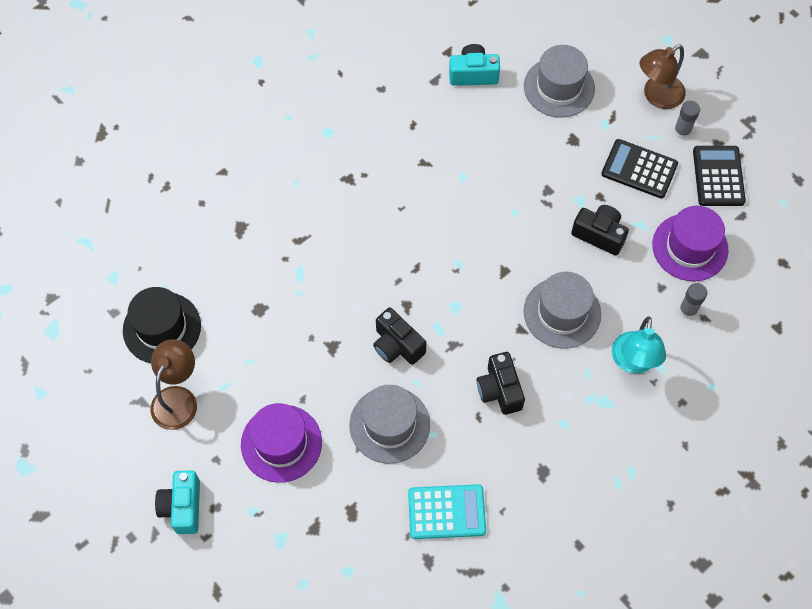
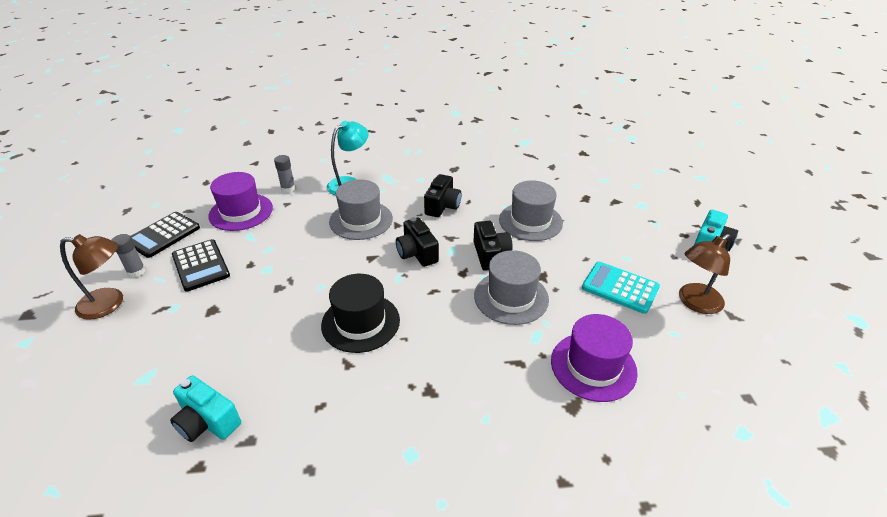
camera: 145 degrees left, 25 degrees down
black hat [123,287,201,363] -> black hat moved to [321,274,400,353]
purple hat [241,403,322,483] -> purple hat moved to [551,314,638,402]
turquoise calculator [408,484,486,539] -> turquoise calculator moved to [582,262,660,314]
grey hat [524,45,595,118] -> grey hat moved to [474,250,549,325]
black camera [571,205,629,255] -> black camera moved to [396,217,439,267]

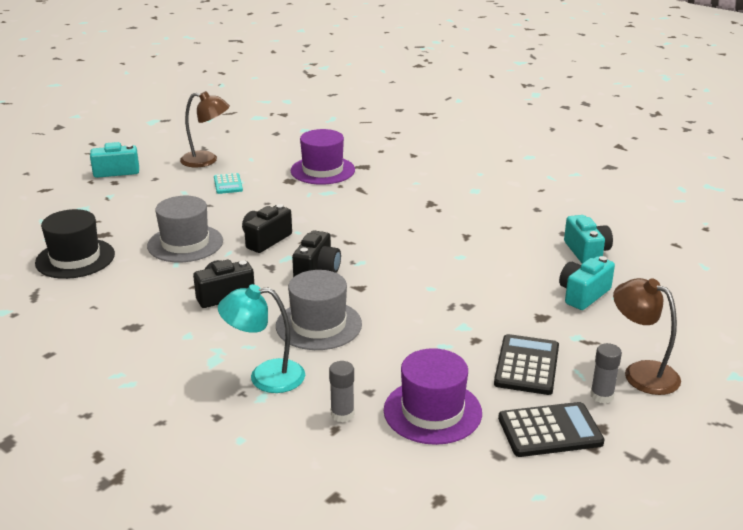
camera: 135 degrees left, 10 degrees down
black hat [321,274,400,353] -> black hat moved to [35,209,115,279]
grey hat [474,250,549,325] -> none
turquoise calculator [582,262,660,314] -> turquoise calculator [214,173,243,194], size x0.63
none -> turquoise camera [559,256,615,310]

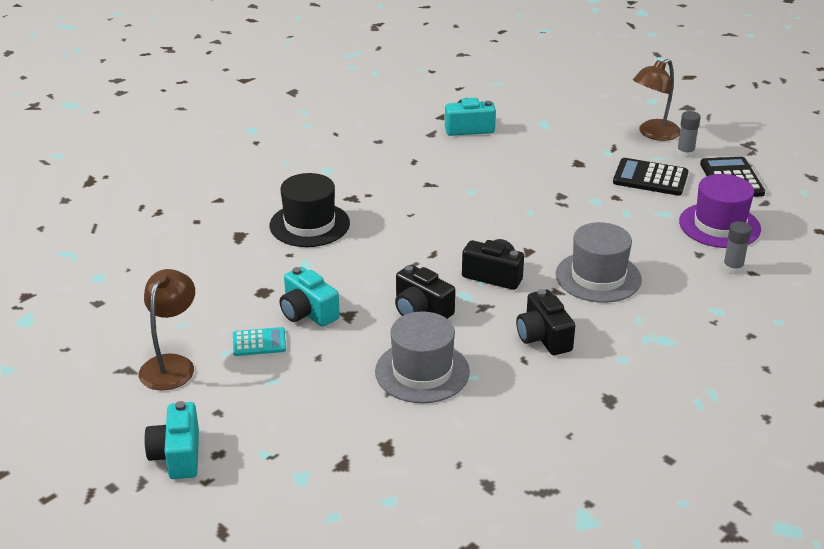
camera: 85 degrees left, 5 degrees up
black hat [35,209,115,279] -> black hat moved to [270,173,350,247]
turquoise lamp [218,284,305,393] -> none
purple hat [291,129,355,185] -> none
turquoise camera [559,256,615,310] -> turquoise camera moved to [280,267,340,327]

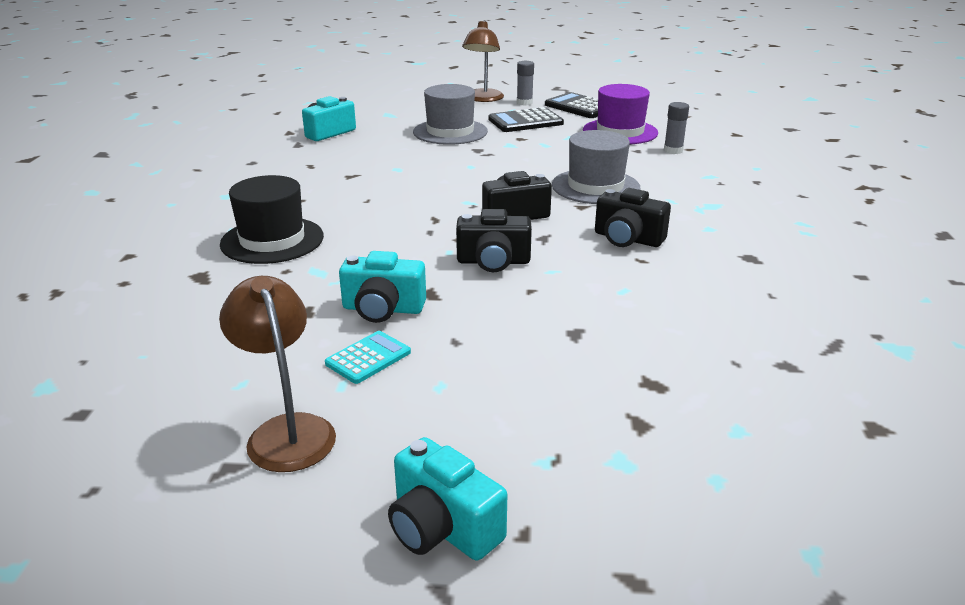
camera: 40 degrees left, 5 degrees down
grey hat [375,311,470,403] -> grey hat moved to [413,84,488,145]

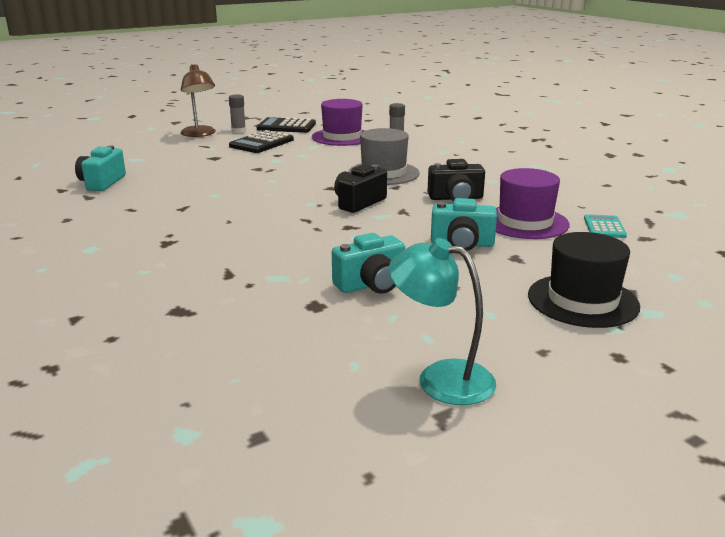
camera: 35 degrees left, 5 degrees down
brown lamp [219,276,336,472] -> turquoise lamp [389,238,496,405]
black hat [220,175,324,264] -> black hat moved to [528,232,640,328]
turquoise calculator [325,331,411,384] -> turquoise calculator moved to [584,214,627,238]
turquoise camera [388,437,507,561] -> turquoise camera moved to [431,198,497,251]
grey hat [413,84,488,145] -> none
black camera [456,209,532,272] -> none
none -> purple hat [496,168,570,239]

